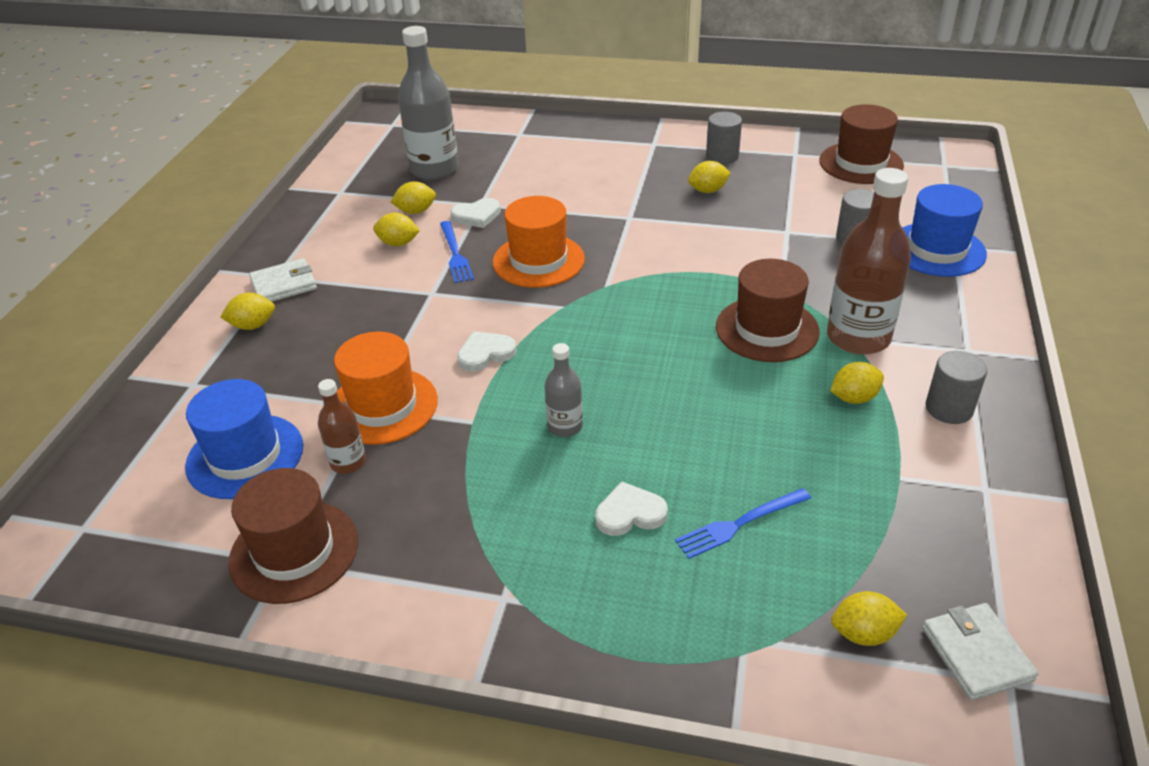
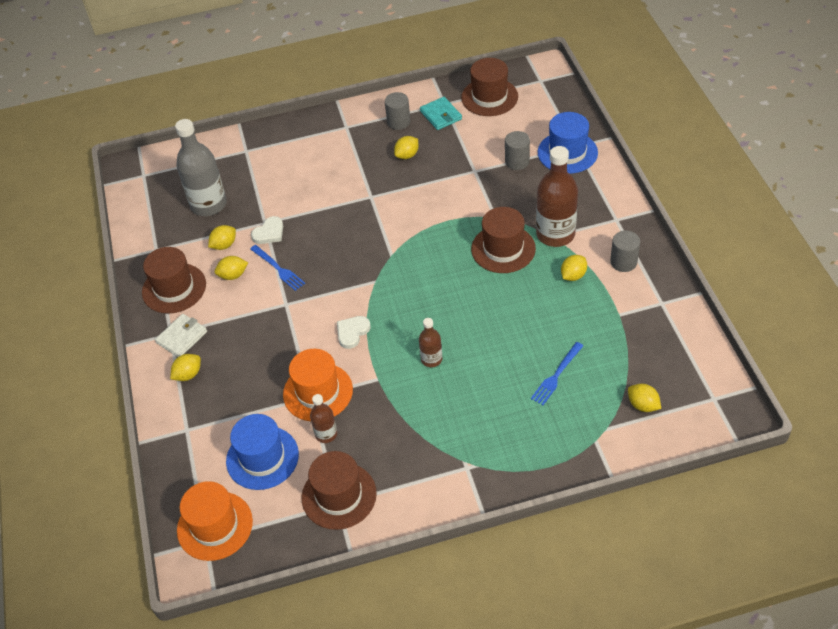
camera: 25 degrees left, 10 degrees up
orange hat [493,196,585,288] -> orange hat moved to [177,481,253,561]
grey bottle [545,343,583,437] -> brown bottle [419,318,442,367]
white heart [595,481,668,536] -> none
yellow lemon [831,591,907,646] -> yellow lemon turned 75 degrees clockwise [628,384,661,412]
white wallet [922,603,1039,700] -> none
none -> brown hat [142,247,206,314]
none -> turquoise wallet [420,97,462,130]

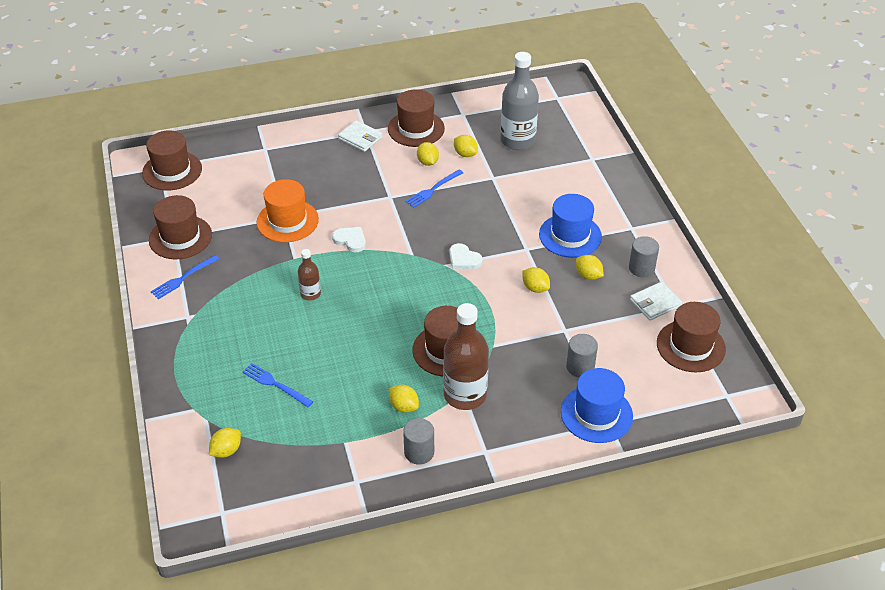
camera: 85 degrees right, 5 degrees down
yellow lemon [170,354,201,381] -> yellow lemon moved to [522,267,550,293]
orange hat [177,481,253,561] -> brown hat [142,130,202,191]
blue hat [226,414,299,490] -> blue hat moved to [539,194,602,258]
white heart [251,216,283,244] -> white heart moved to [449,243,483,269]
brown bottle [310,394,337,443] -> none
turquoise wallet [420,97,462,130] -> white wallet [630,282,682,320]
none -> blue fork [151,255,219,299]

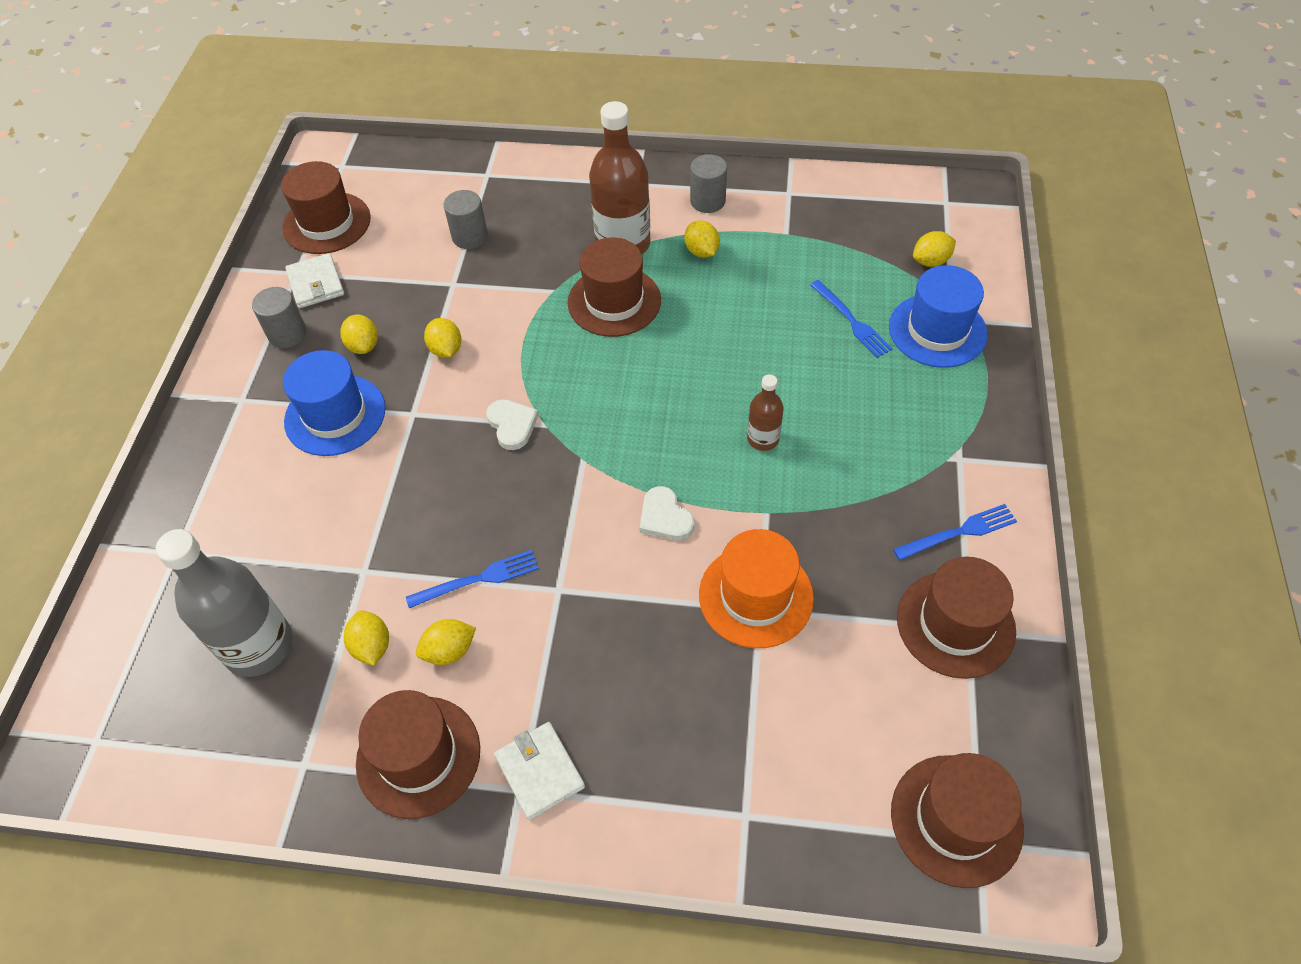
camera: 155 degrees left, 10 degrees up
yellow lemon [417,142,439,166] -> yellow lemon turned 60 degrees clockwise [416,619,476,665]
blue hat [561,368,633,443] -> blue hat moved to [889,265,987,368]
white wallet [630,282,682,320] -> white wallet turned 75 degrees clockwise [285,253,344,308]

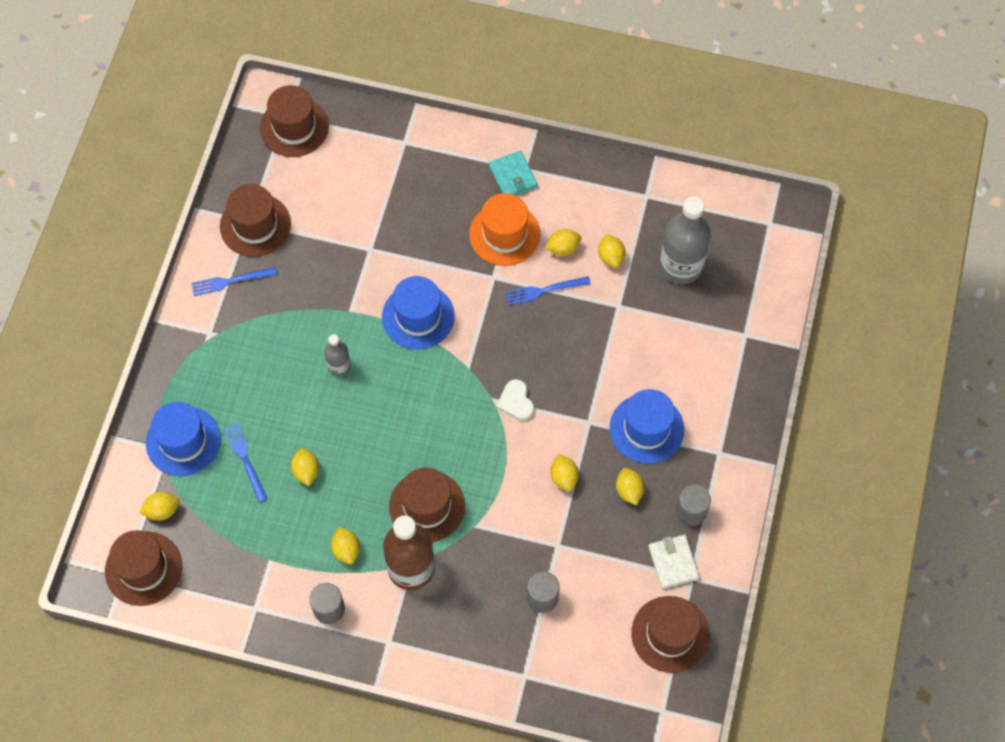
camera: 175 degrees left, 10 degrees up
brown hat [356,690,480,819] -> brown hat moved to [105,530,182,606]
white wallet [494,722,585,820] -> turquoise wallet [489,151,538,195]
white heart [640,486,694,540] -> blue hat [382,276,455,350]
orange hat [699,529,814,648] -> orange hat moved to [469,193,541,266]
brown bottle [747,374,784,451] -> grey bottle [325,334,351,376]
none -> yellow lemon [291,448,319,486]

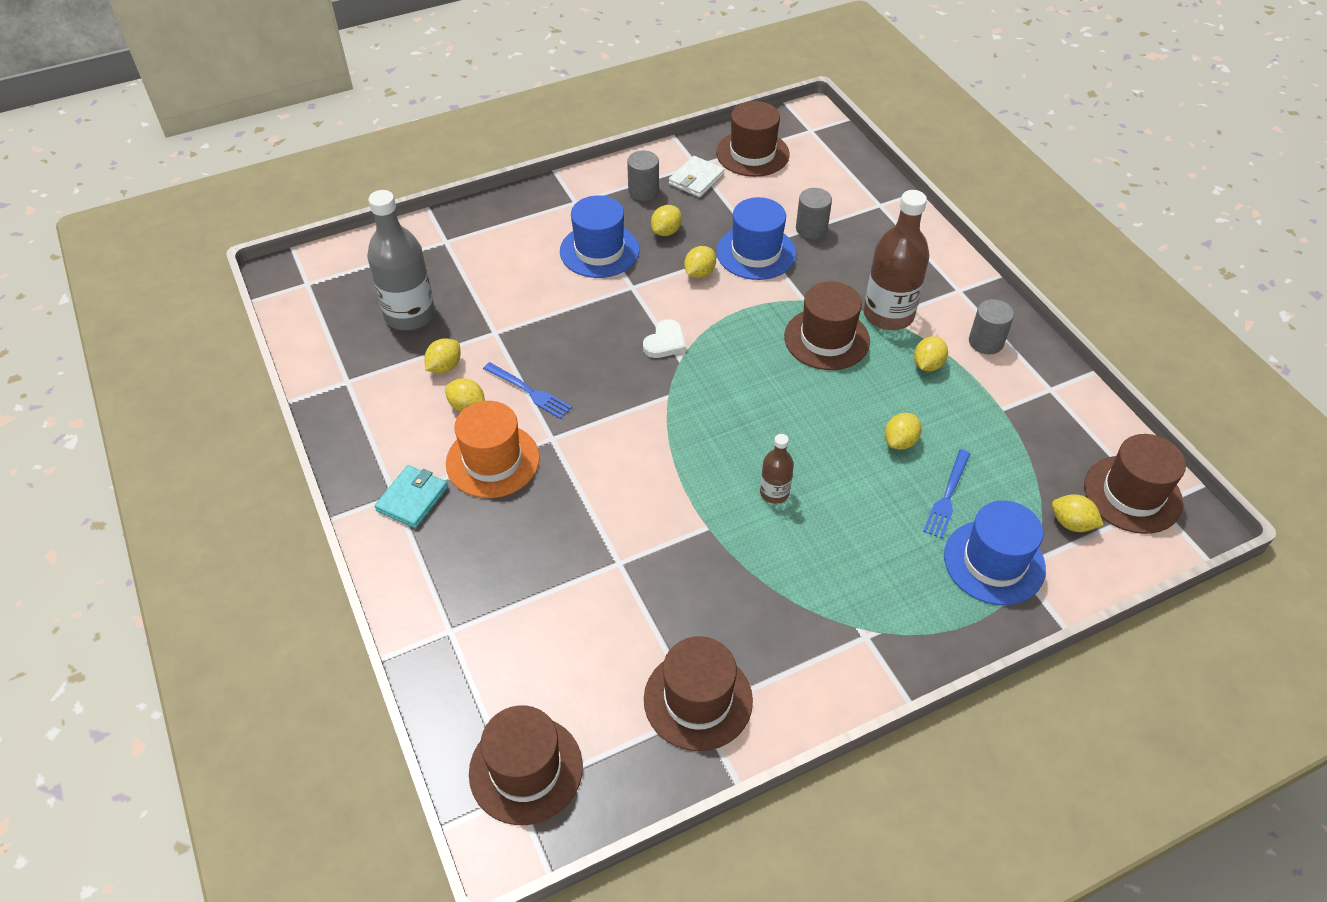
camera: 130 degrees left, 15 degrees down
blue fork [192,267,277,296] -> none
grey bottle [325,334,351,376] -> brown bottle [760,434,794,504]
blue hat [382,276,455,350] -> blue hat moved to [716,197,796,280]

